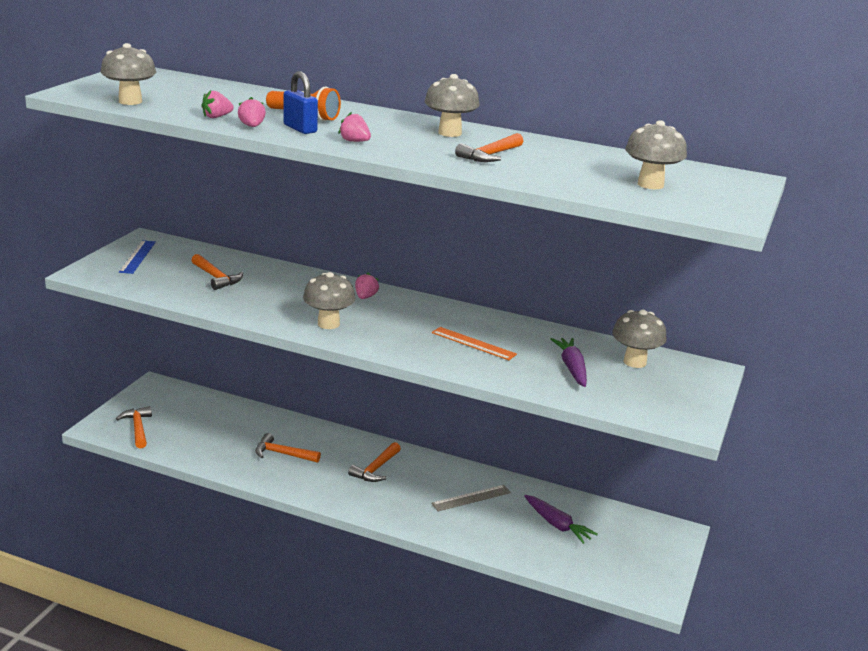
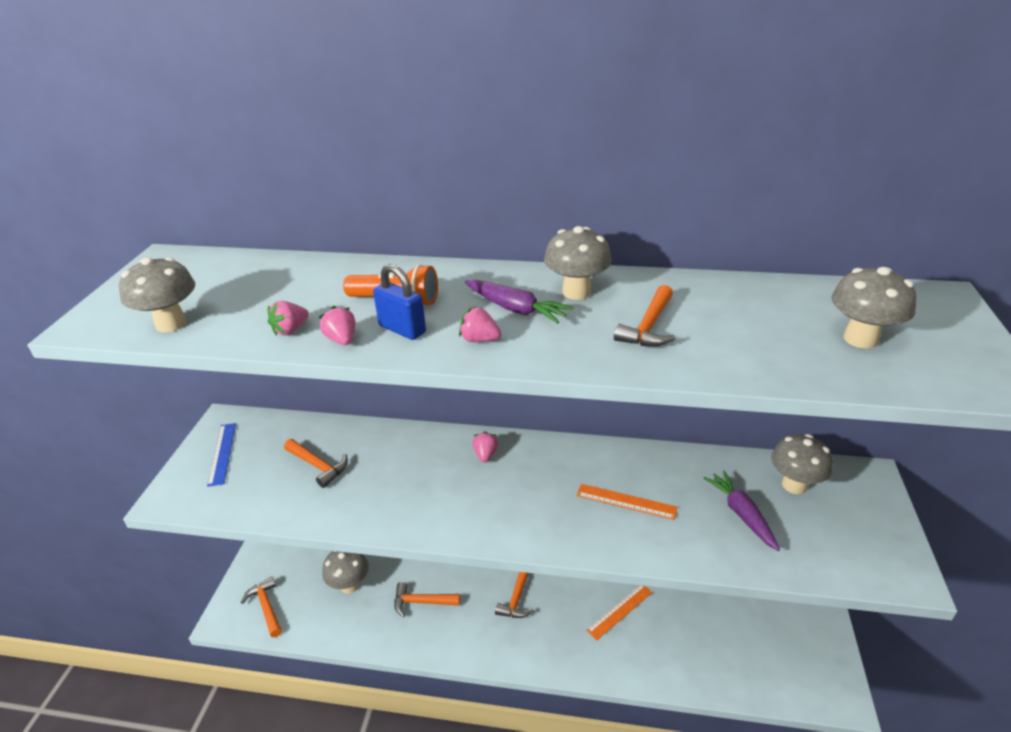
camera: 10 degrees left, 10 degrees up
grey mushroom [303,272,355,329] -> grey mushroom moved to [322,551,369,594]
grey ruler [431,485,511,511] -> orange ruler [586,585,652,640]
purple carrot [524,495,598,544] -> purple carrot moved to [465,280,574,324]

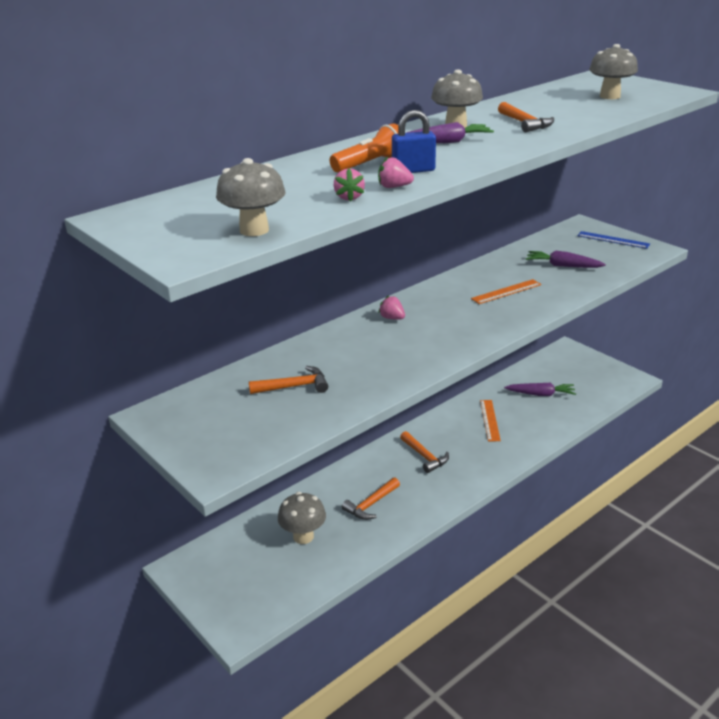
camera: 50 degrees left, 5 degrees down
blue ruler [207,423,236,487] -> blue ruler moved to [577,231,650,249]
orange hammer [241,576,282,637] -> none
pink strawberry [459,307,501,342] -> none
grey mushroom [771,434,833,494] -> none
none -> purple carrot [504,383,576,396]

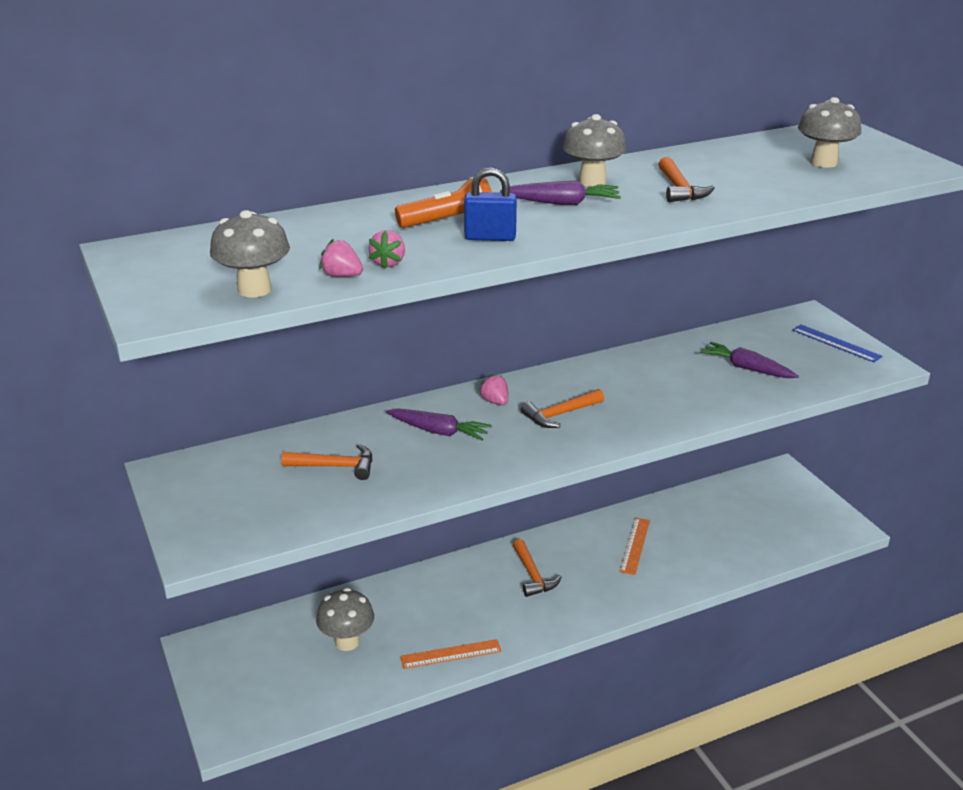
camera: 15 degrees right, 0 degrees up
orange hammer [342,477,400,520] -> orange hammer moved to [521,389,604,428]
pink strawberry [378,157,414,188] -> pink strawberry moved to [319,239,363,277]
orange ruler [471,279,541,304] -> orange ruler moved to [400,639,502,669]
purple carrot [504,383,576,396] -> purple carrot moved to [386,408,492,441]

